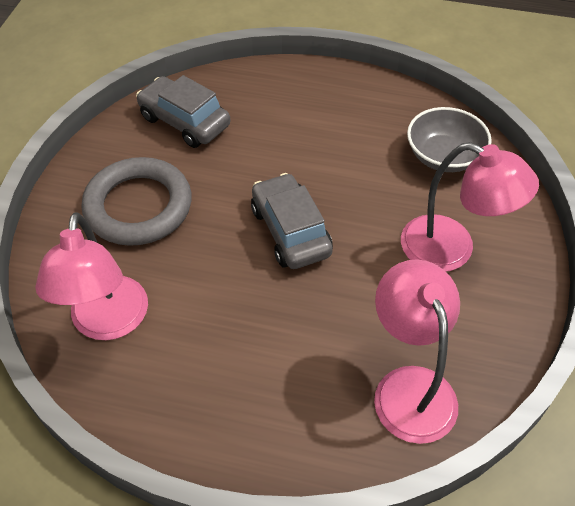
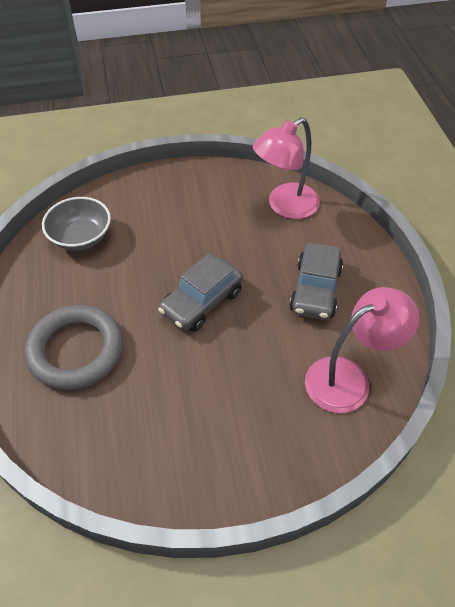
camera: 115 degrees left, 0 degrees up
grey ring [81,157,192,246] -> grey ring moved to [25,305,123,390]
grey car [136,75,230,148] -> grey car moved to [289,242,343,320]
pink lamp [401,142,539,272] -> none

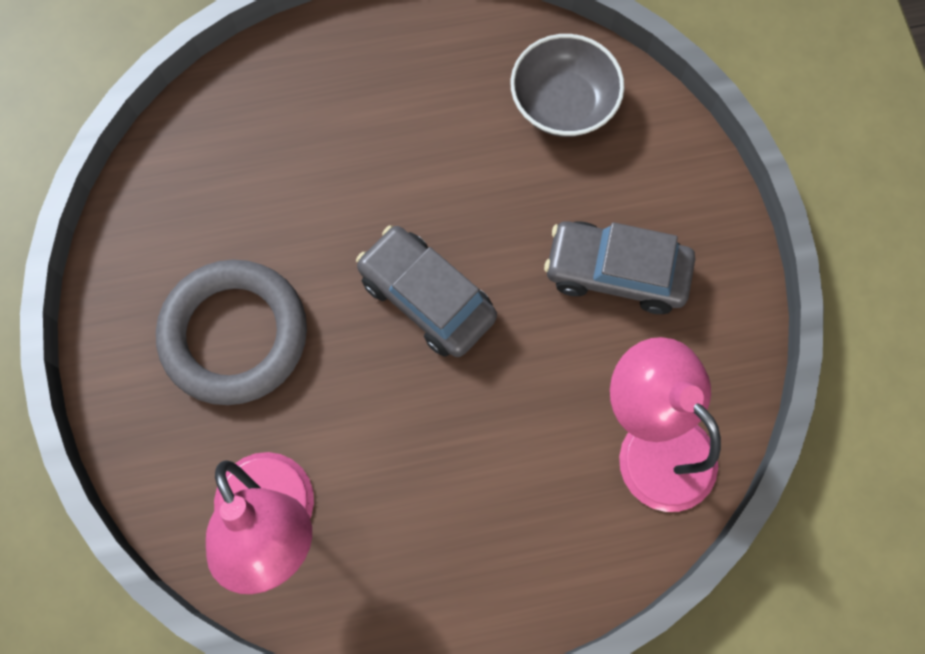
camera: 90 degrees right, 20 degrees up
grey ring [25,305,123,390] -> grey ring moved to [156,260,307,405]
grey car [289,242,343,320] -> grey car moved to [544,221,695,314]

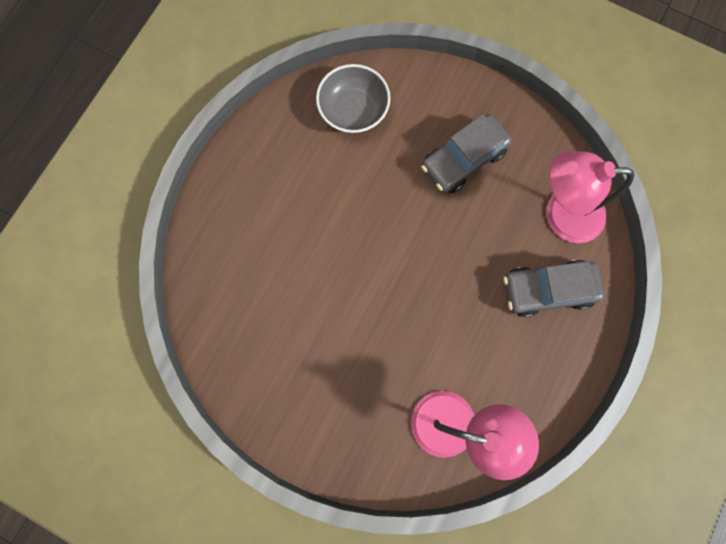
camera: 50 degrees left, 5 degrees up
grey ring [156,260,307,405] -> none
grey car [356,225,497,357] -> grey car moved to [504,260,604,317]

